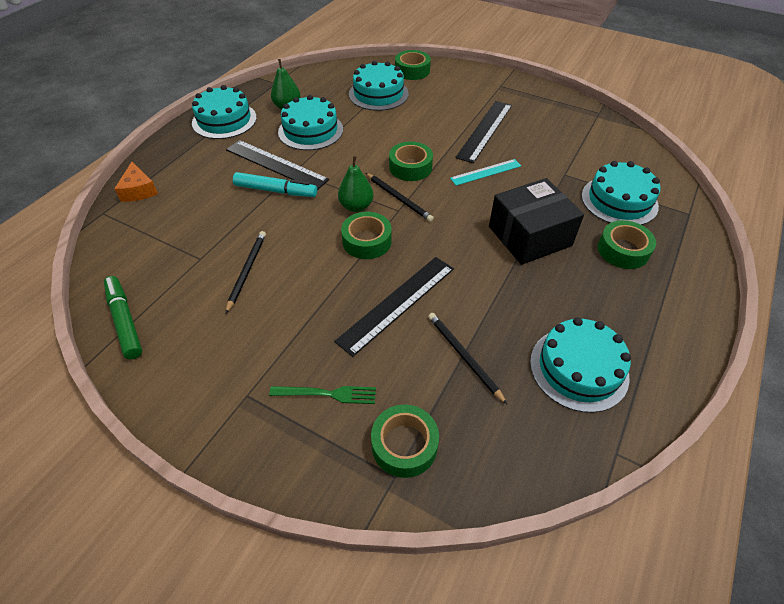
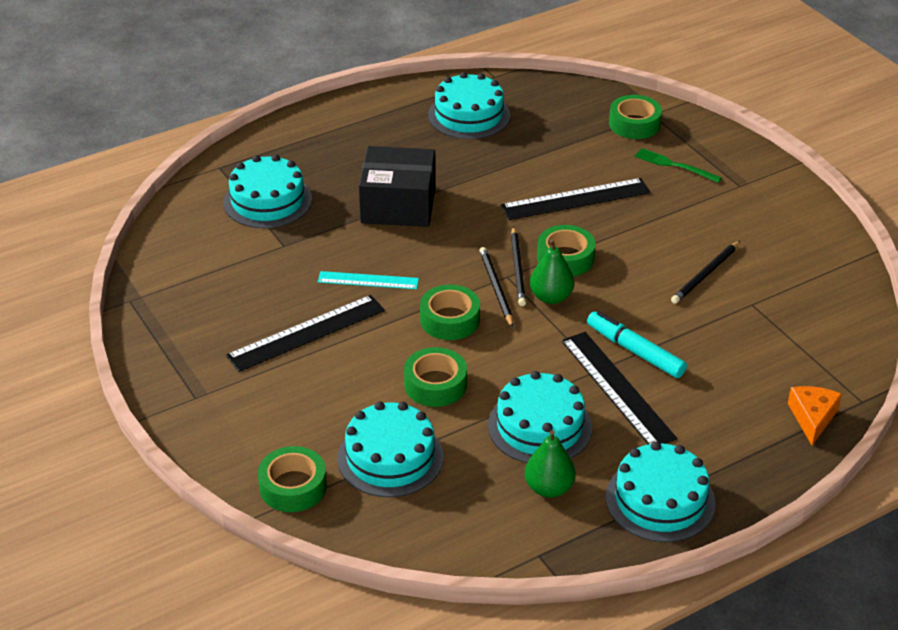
camera: 150 degrees left, 10 degrees down
green marker [104,276,142,359] -> none
black pencil [428,313,507,404] -> black pencil moved to [511,226,526,306]
green tape [598,220,656,269] -> green tape moved to [404,347,467,407]

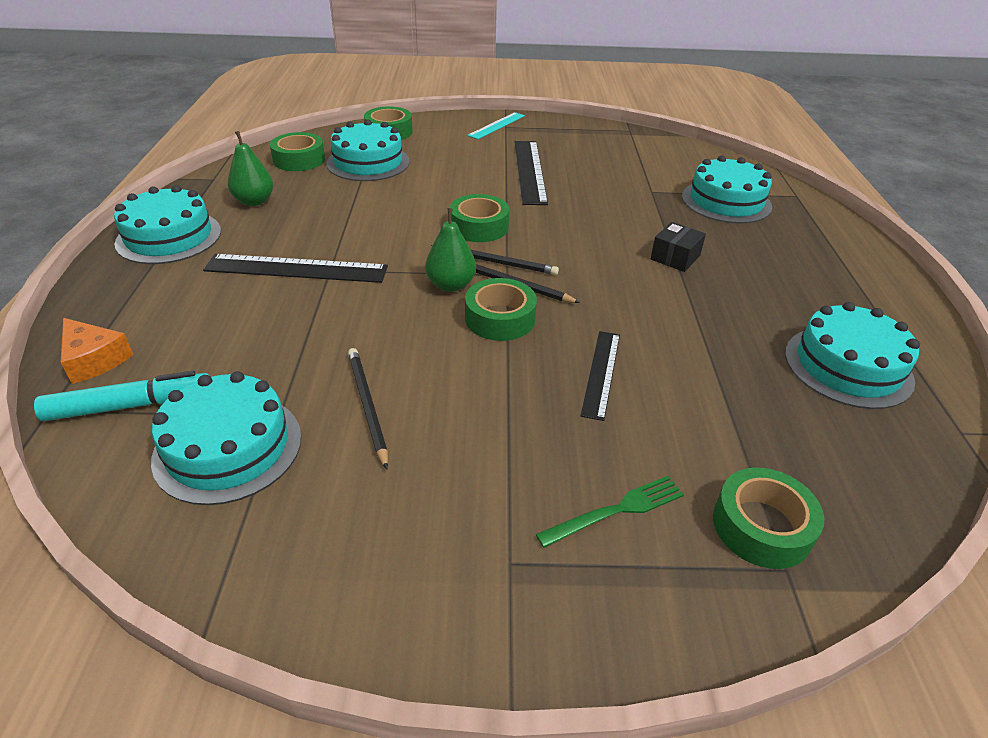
camera: 120 degrees right, 0 degrees up
turquoise ruler [318,271,419,289] -> turquoise ruler moved to [467,112,525,139]
black box [359,146,436,227] -> black box [651,222,706,272], size x0.49
green tape [404,347,467,407] -> green tape moved to [270,132,325,171]
turquoise cake [488,371,592,463] -> turquoise cake moved to [151,371,301,505]
black ruler [501,178,651,220] -> black ruler [581,331,620,421], size x0.62
turquoise marker [587,311,687,378] -> turquoise marker moved to [34,371,209,421]

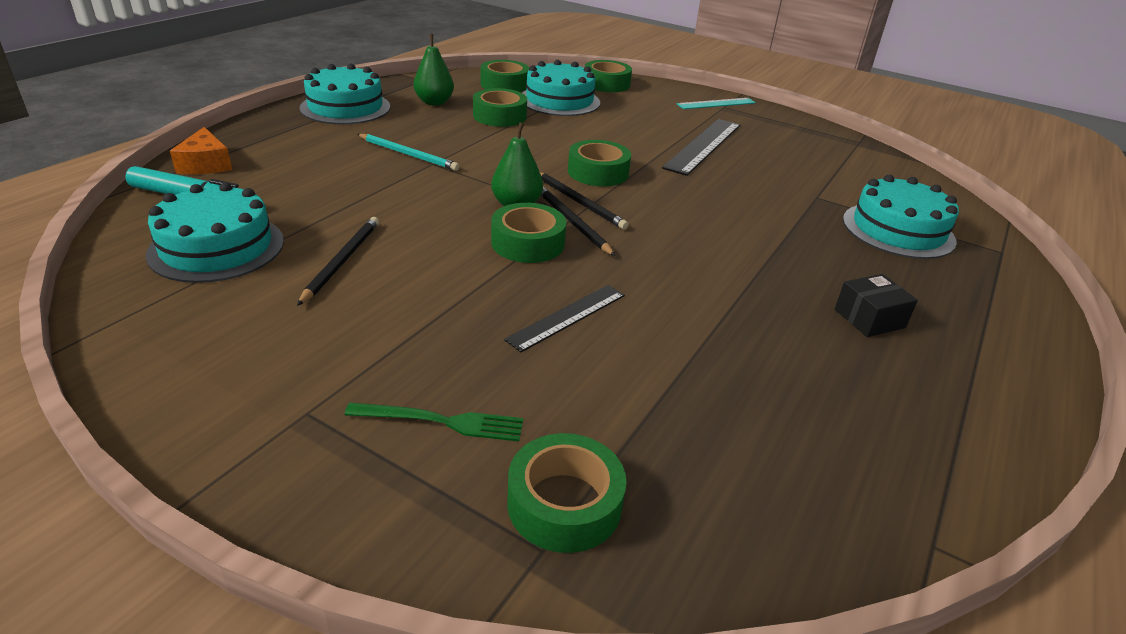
camera: 30 degrees right, 5 degrees down
black ruler [203,254,388,283] -> turquoise pencil [357,134,459,171]
black box [651,222,706,272] -> black box moved to [835,274,918,337]
turquoise cake [785,302,920,409] -> none
none -> green tape [473,88,527,127]

